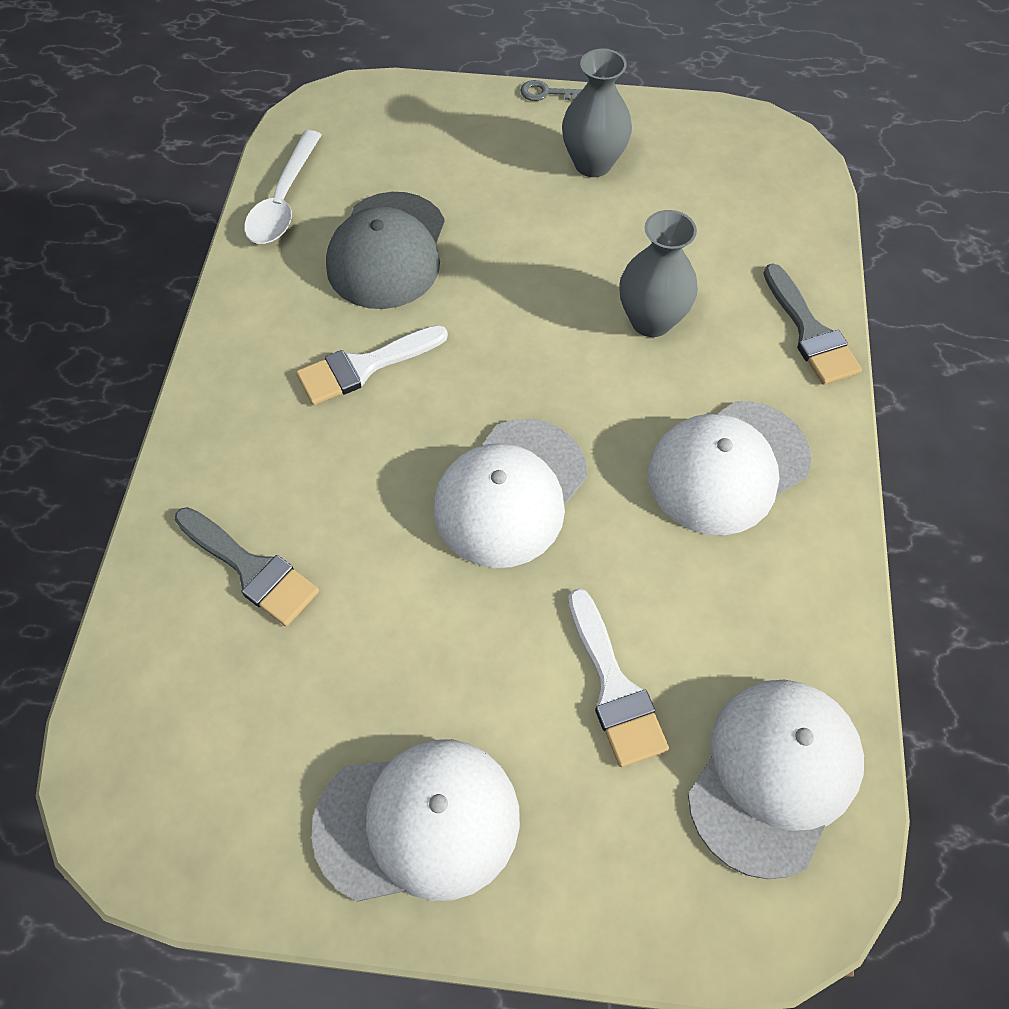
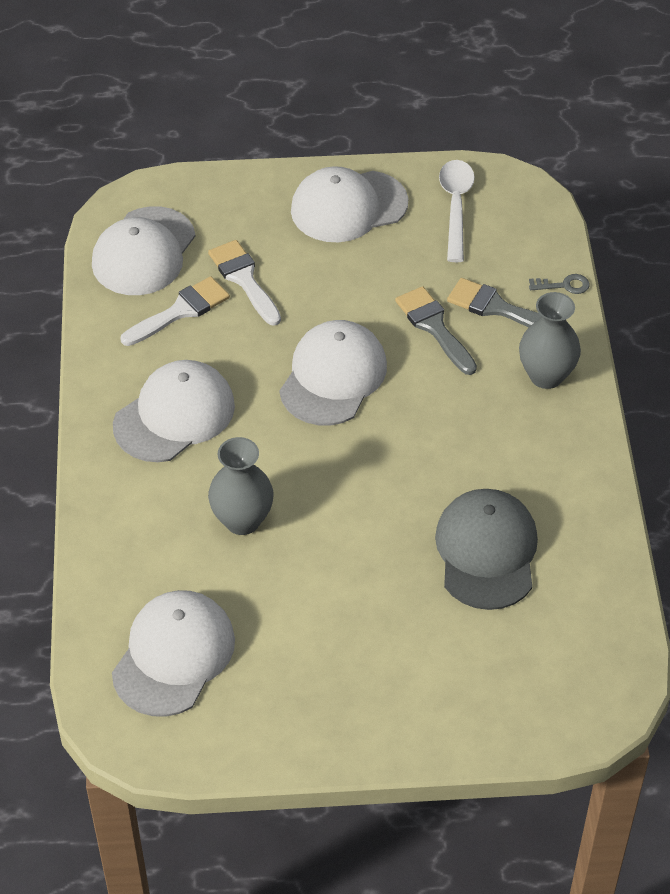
camera: 170 degrees right, 10 degrees down
white spoon [244,130,322,244] -> white spoon moved to [439,160,475,262]
white brush [296,325,448,405] -> white brush moved to [121,276,230,346]
grey key [520,80,582,101] -> grey key moved to [529,274,589,294]
grey vase [562,49,632,177] -> grey vase moved to [519,292,581,389]
grey brush [763,264,862,385] -> grey brush moved to [395,286,477,375]
none -> white cap [112,590,235,717]

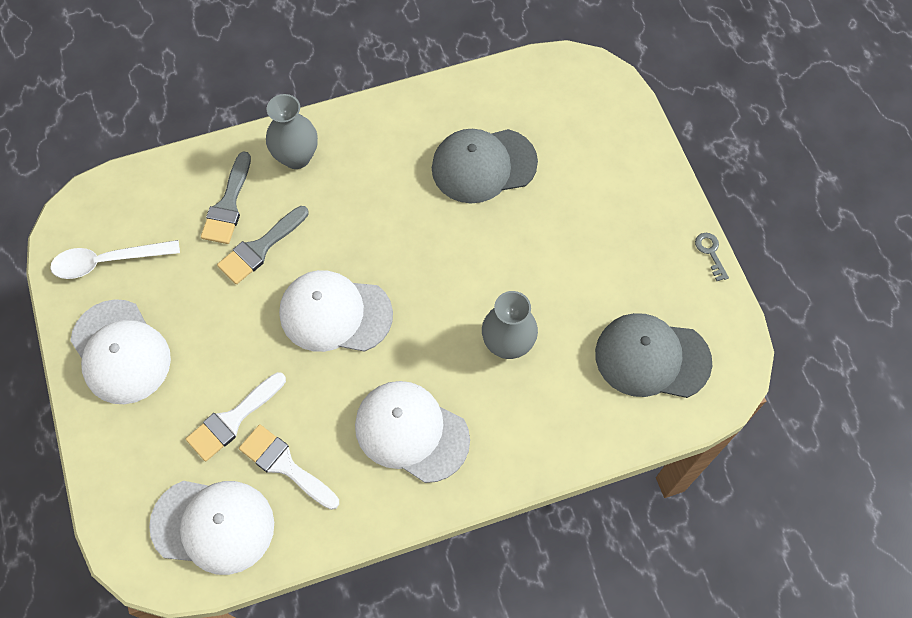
camera: 105 degrees left, 15 degrees up
white cap [112,590,235,717] -> grey cap [595,313,712,398]
grey key [529,274,589,294] -> grey key moved to [695,233,729,281]

